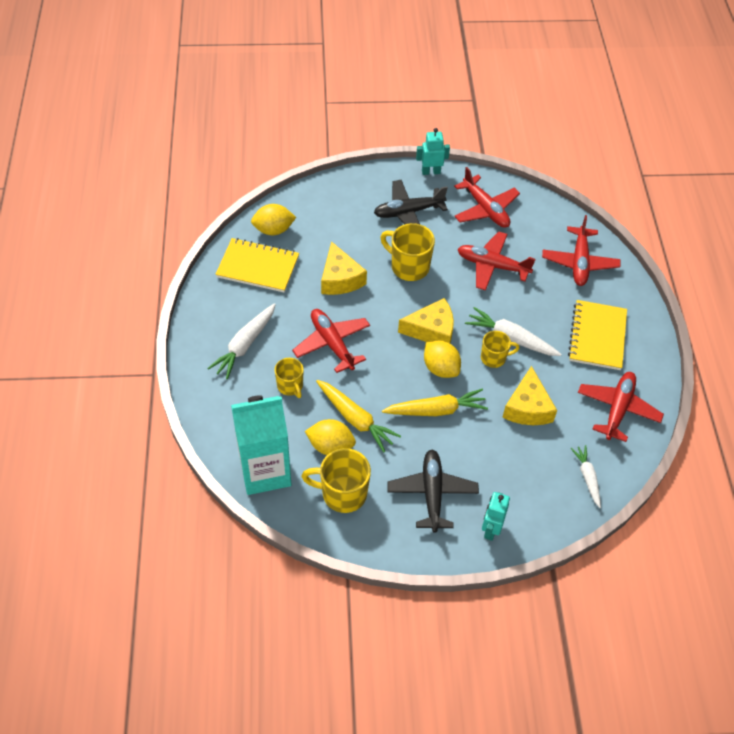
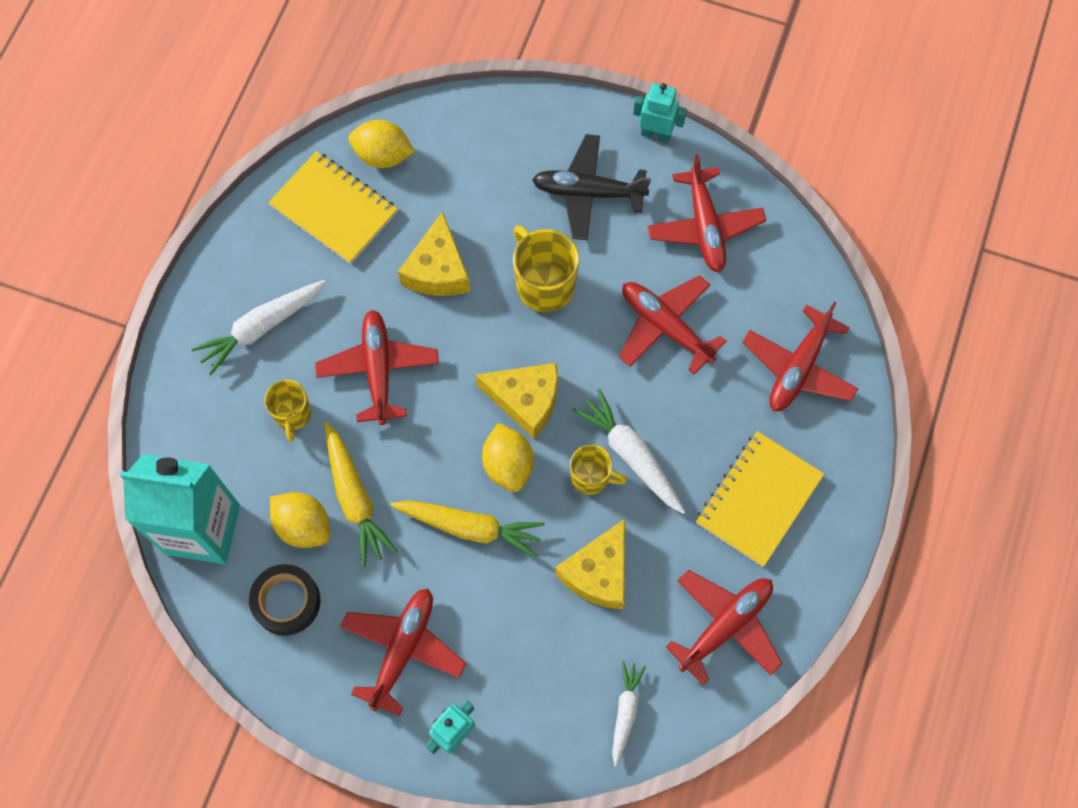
camera: 25 degrees right, 15 degrees up
yellow mug [301,448,371,513] -> black tape [249,564,320,636]
black plane [387,450,479,533] -> red plane [340,589,466,716]

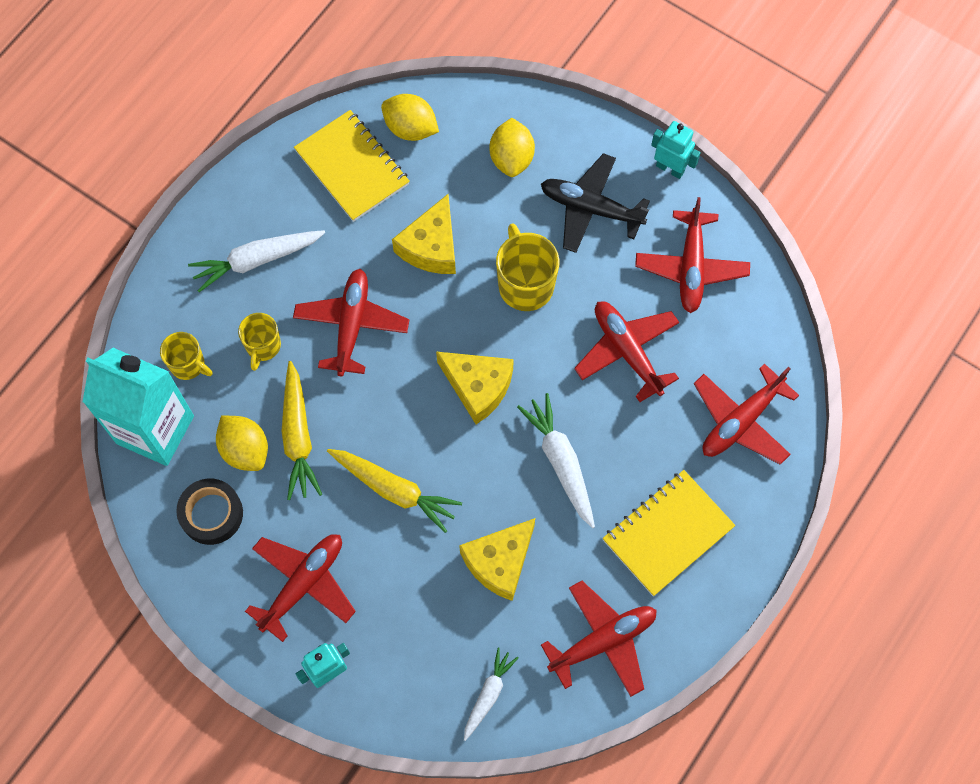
camera: 15 degrees right, 0 degrees up
yellow lemon [482,423,534,492] -> yellow lemon moved to [489,118,535,177]
yellow mug [570,445,627,495] -> yellow mug moved to [160,332,213,380]

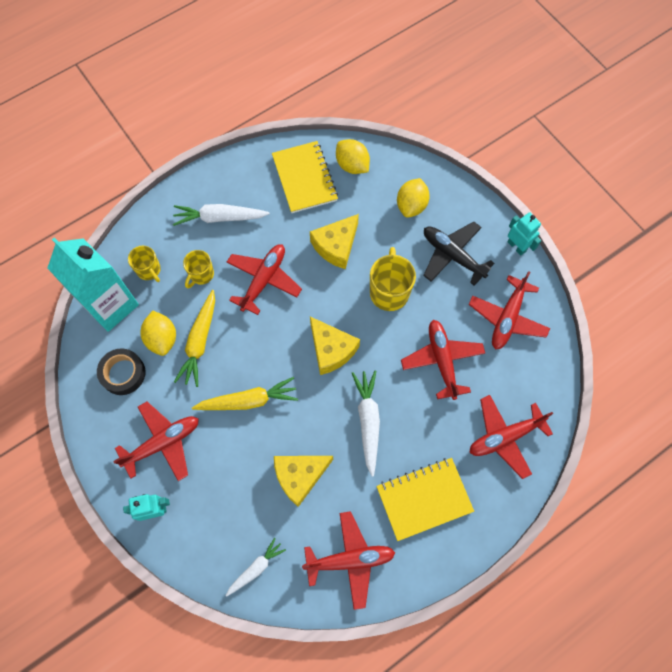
camera: 20 degrees right, 0 degrees up
yellow carrot [327,449,462,533] -> yellow carrot turned 60 degrees counterclockwise [192,377,298,410]

